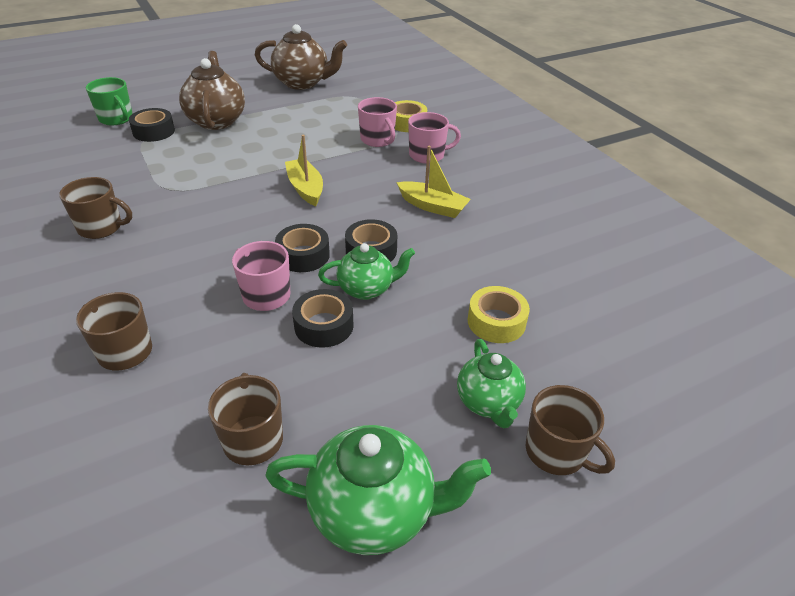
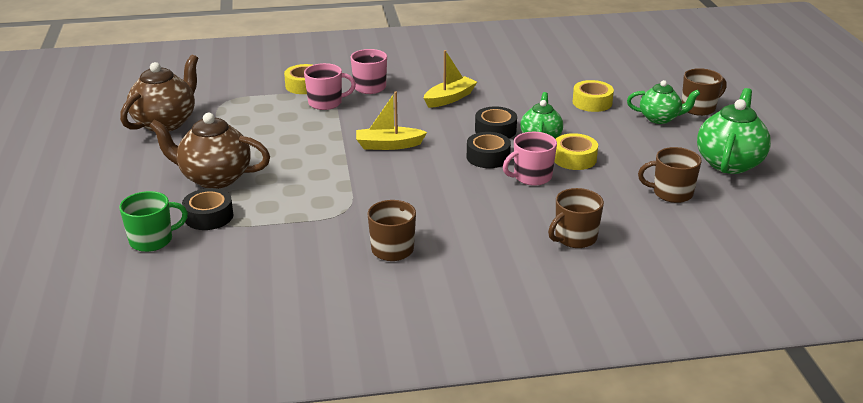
camera: 70 degrees left, 10 degrees down
black tape [292,289,354,348] -> yellow tape [555,133,598,170]

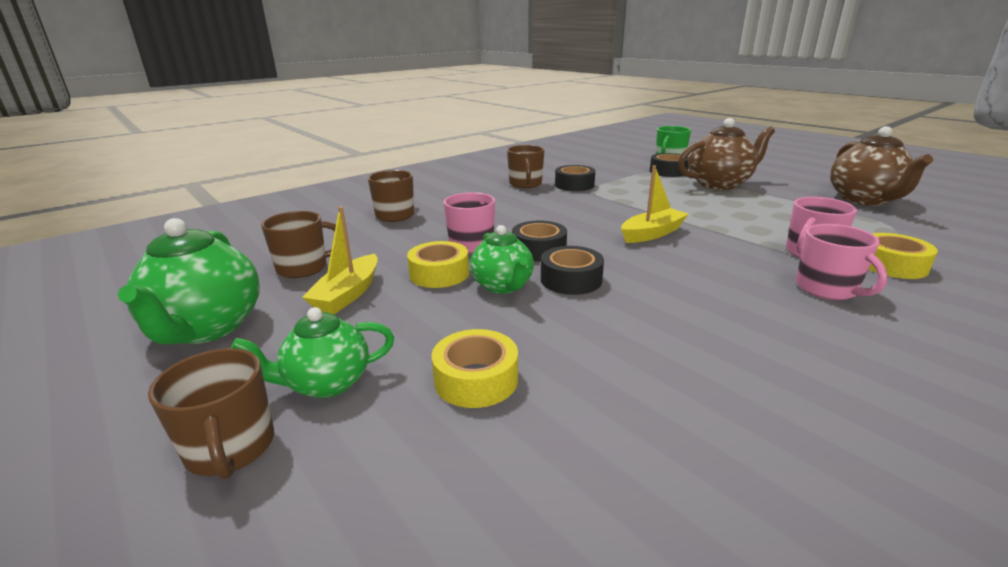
camera: 150 degrees right, 5 degrees down
yellow boat [424,50,477,108] -> yellow boat moved to [302,206,378,314]
brown mug [682,68,727,116] -> brown mug turned 60 degrees counterclockwise [148,348,274,479]
none -> black tape [555,165,595,191]

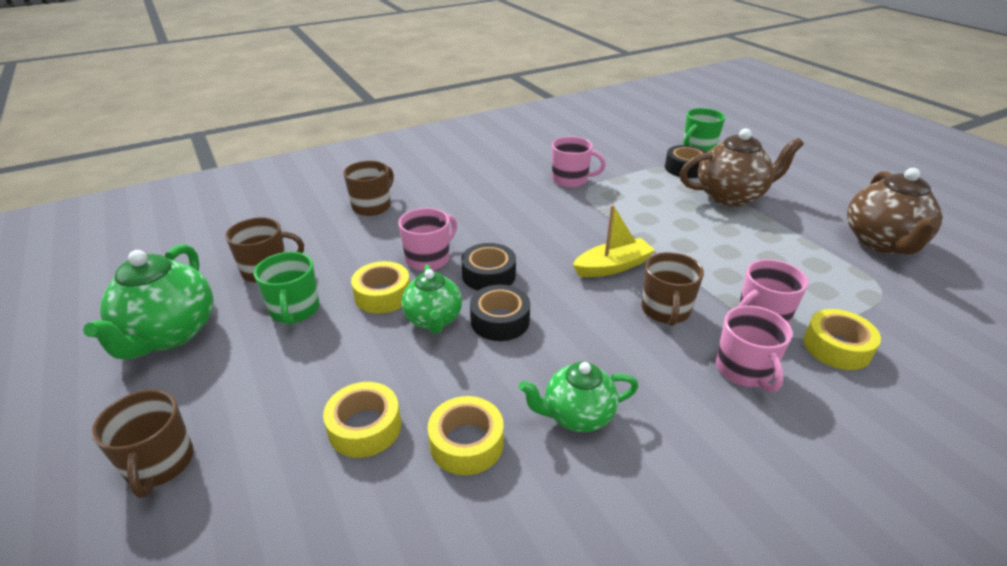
camera: 10 degrees right, 10 degrees up
green teapot [231,307,394,398] -> green teapot moved to [519,362,639,432]
yellow boat [302,206,378,314] -> green mug [254,252,319,325]
brown mug [507,145,544,188] -> brown mug moved to [641,252,704,326]
black tape [555,165,595,191] -> pink mug [552,136,606,187]
none -> yellow tape [428,396,504,475]

